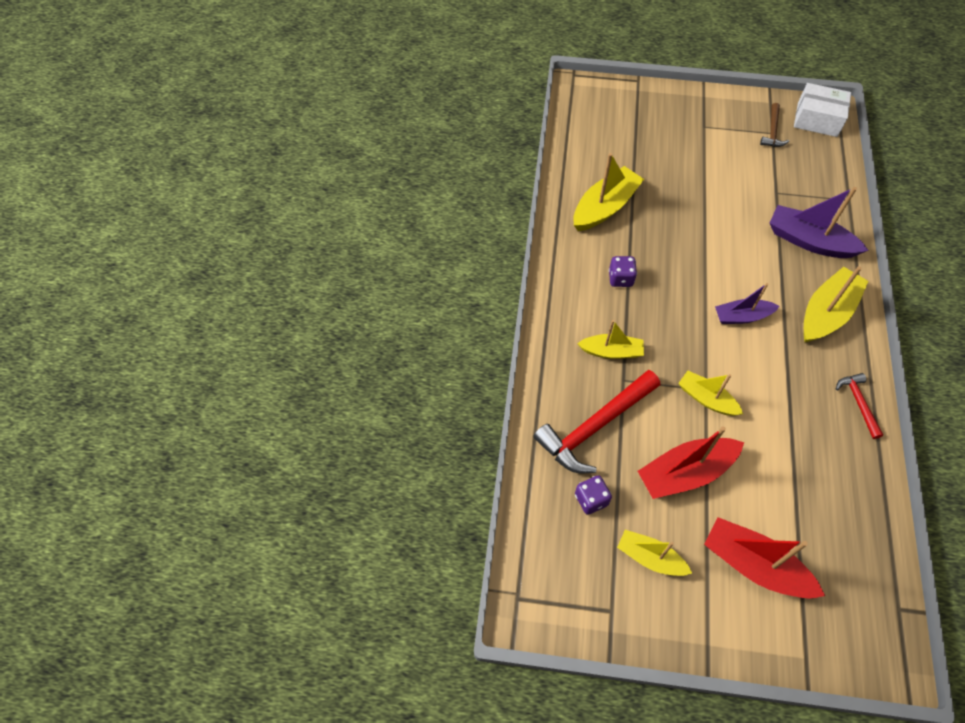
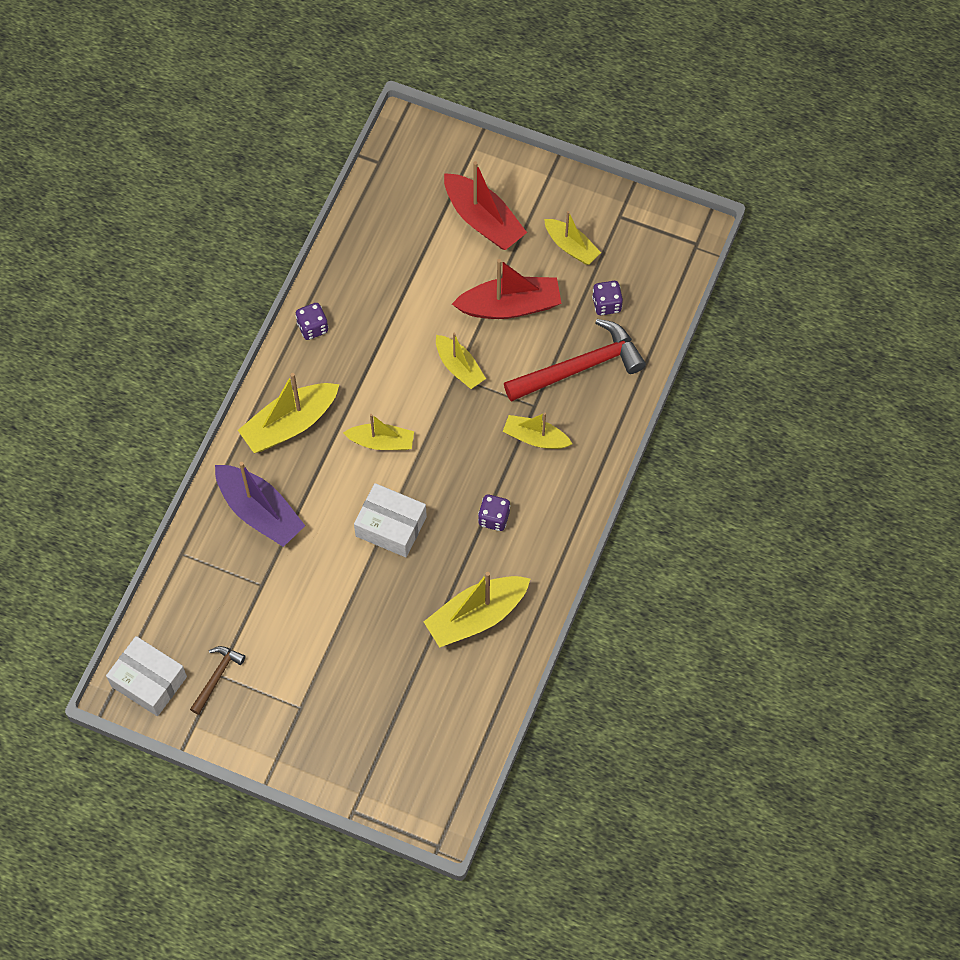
camera: 165 degrees left, 5 degrees up
purple boat [715,283,779,324] -> yellow boat [343,414,414,450]
red hammer [836,373,883,439] -> purple dice [296,303,328,340]
none -> white box [354,483,427,557]

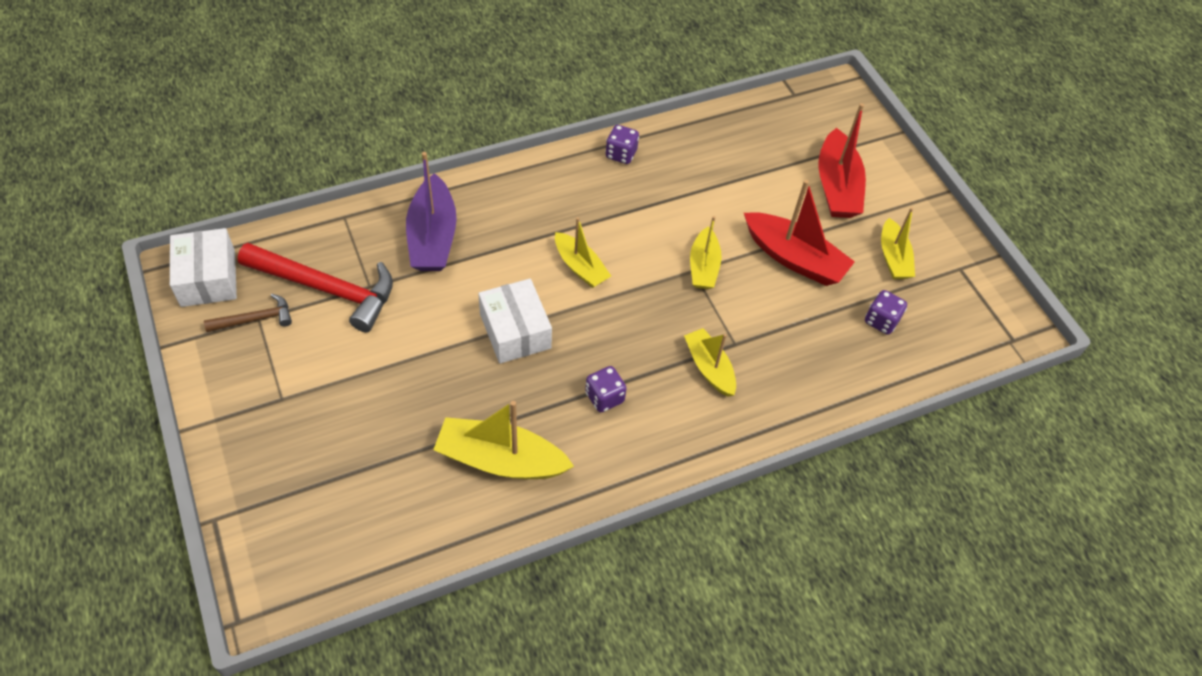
camera: 40 degrees right, 10 degrees down
yellow boat [238,373,340,453] -> none
red hammer [504,319,646,402] -> red hammer moved to [238,243,393,333]

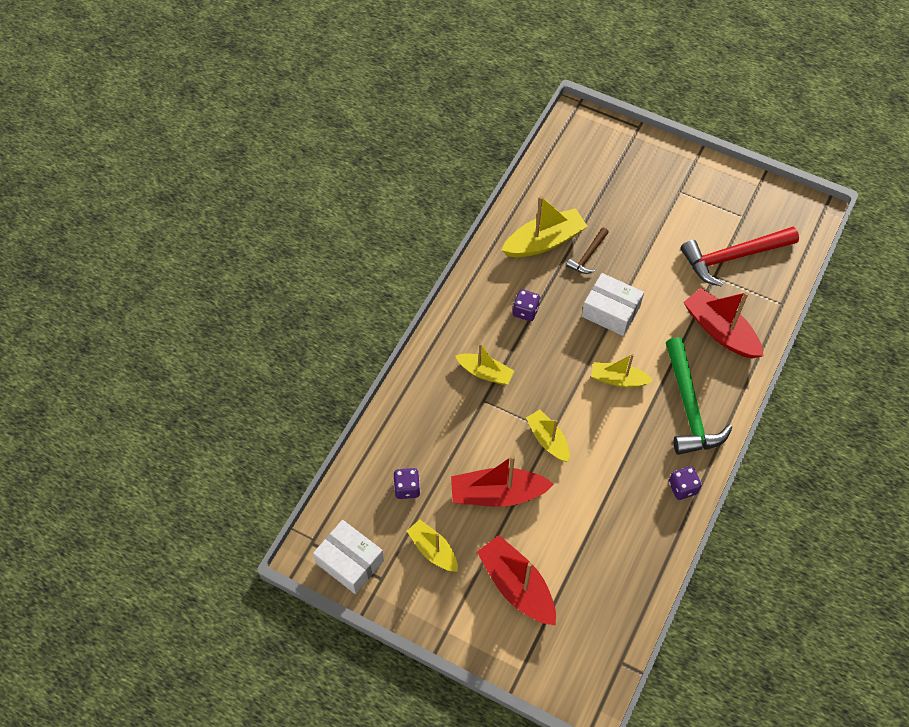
camera: 145 degrees right, 5 degrees up
white box [170,228,237,307] -> white box moved to [313,520,384,594]
brown hammer [204,294,292,332] -> brown hammer moved to [566,228,609,274]
purple boat [406,152,457,271] -> red boat [683,288,764,359]
none -> green hammer [666,337,732,455]

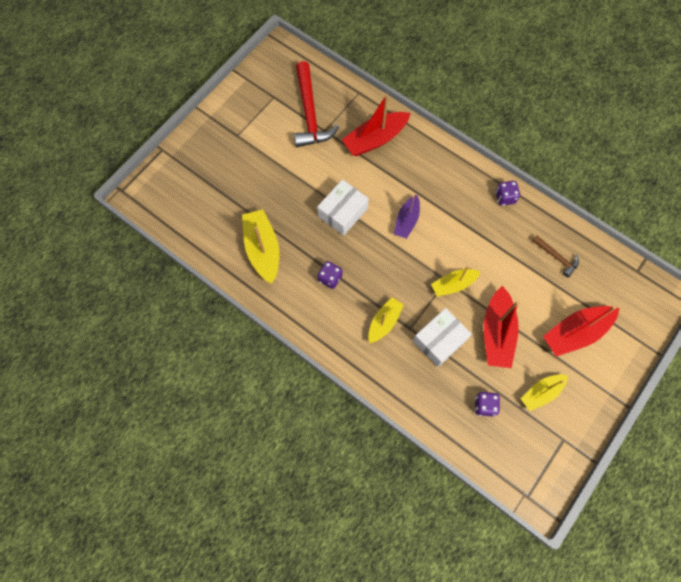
camera: 80 degrees left, 10 degrees up
white box [313,520,384,594] -> white box moved to [413,308,472,367]
brown hammer [566,228,609,274] -> brown hammer moved to [532,235,579,277]
yellow boat [591,354,653,387] -> purple boat [394,195,420,239]
green hammer [666,337,732,455] -> none

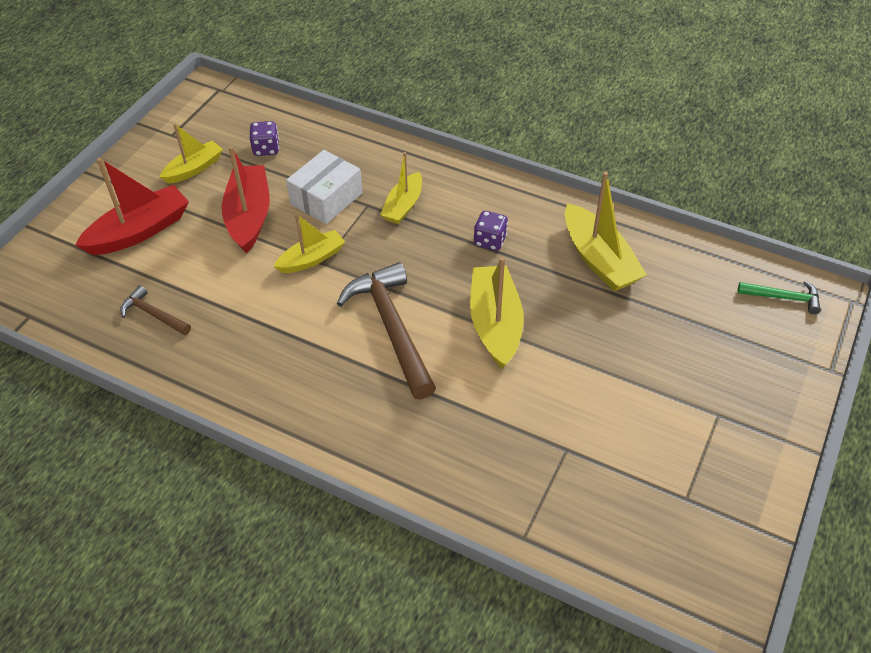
camera: 170 degrees right, 20 degrees down
red hammer [294,61,339,147] -> none
white box [317,179,369,236] -> yellow boat [470,257,524,369]
red boat [342,94,411,156] -> none
purple boat [394,195,420,239] -> brown hammer [337,262,436,400]
purple dice [495,181,520,206] -> none
none -> green hammer [738,281,821,314]

